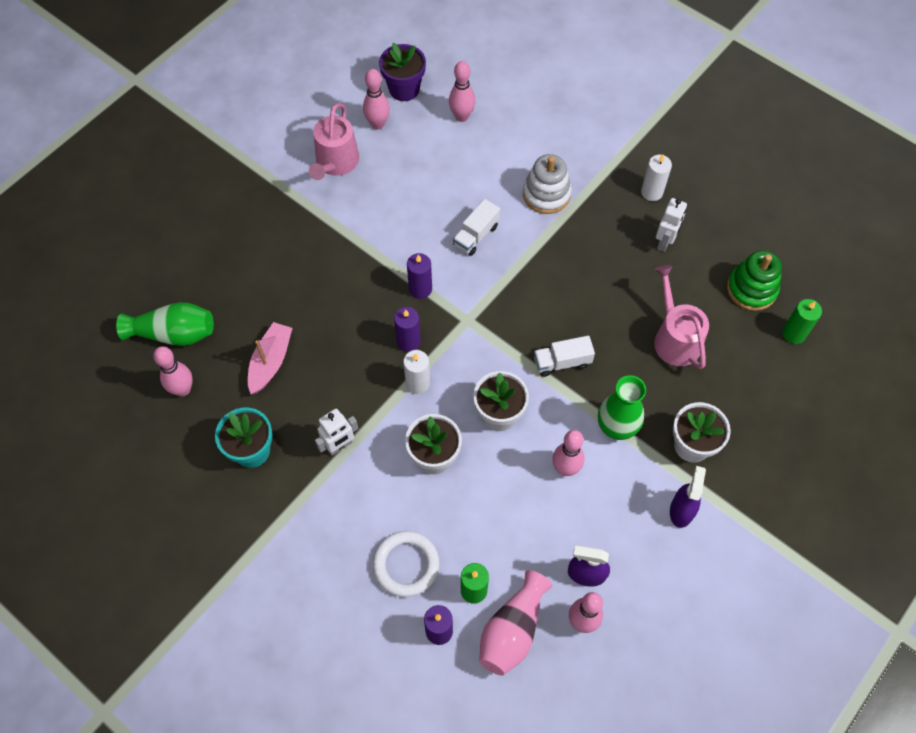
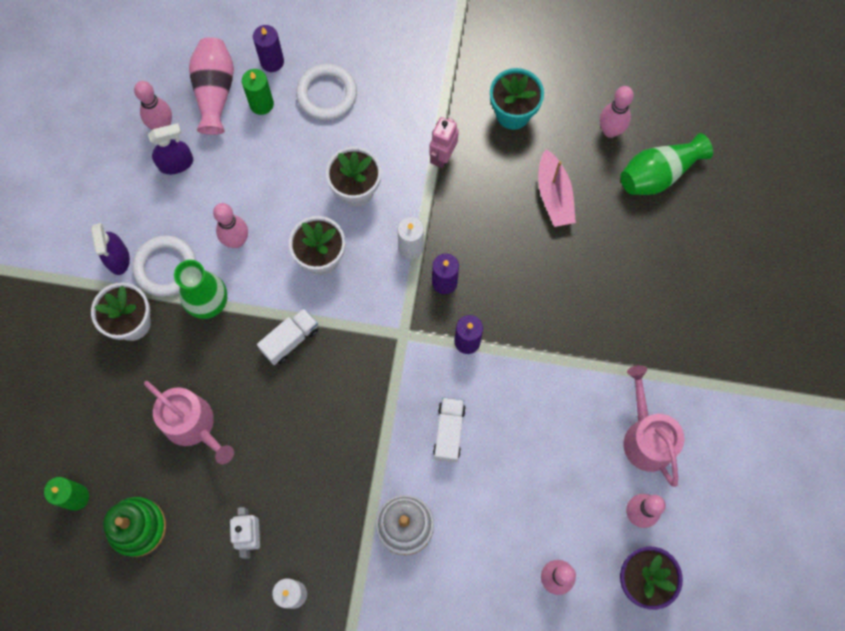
camera: 150 degrees right, 10 degrees up
white robot [315,409,358,456] -> pink robot [429,117,459,168]
none -> white ring [133,235,196,297]

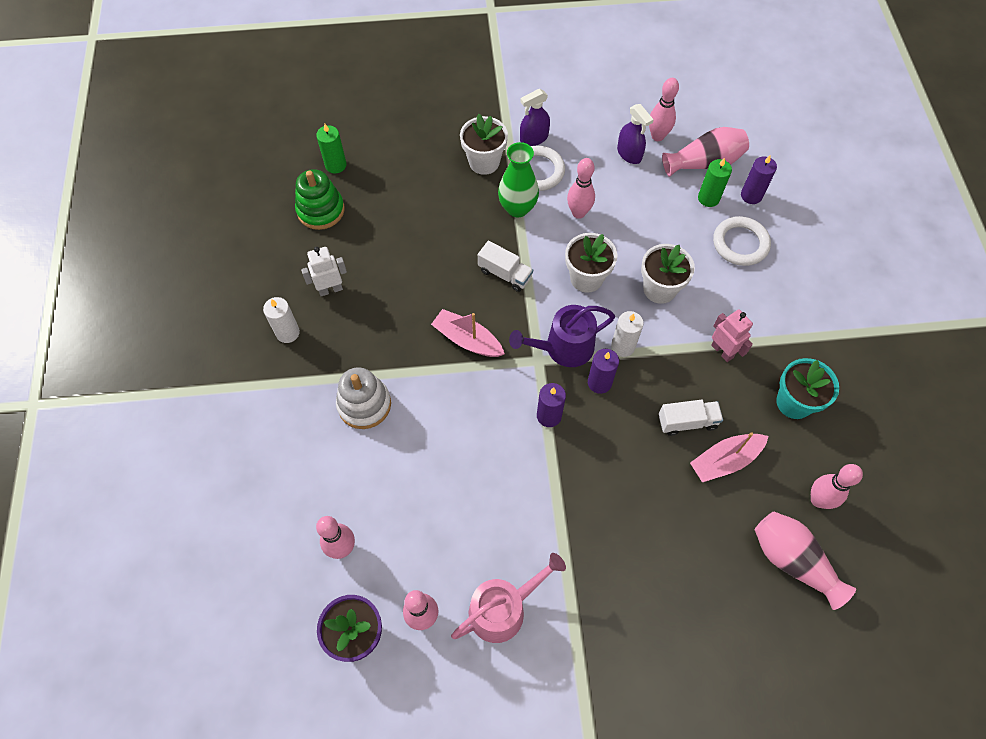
camera: 75 degrees right, 10 degrees down
pink watering can [144,381,234,464] -> none
pink robot [429,117,459,168] -> pink robot turned 45 degrees clockwise [711,309,753,362]
white truck [433,397,466,463] -> white truck moved to [659,400,723,436]
green vase [620,133,713,195] -> pink vase [755,511,856,610]
none -> pink boat [431,309,505,357]
none -> purple watering can [509,305,615,367]

